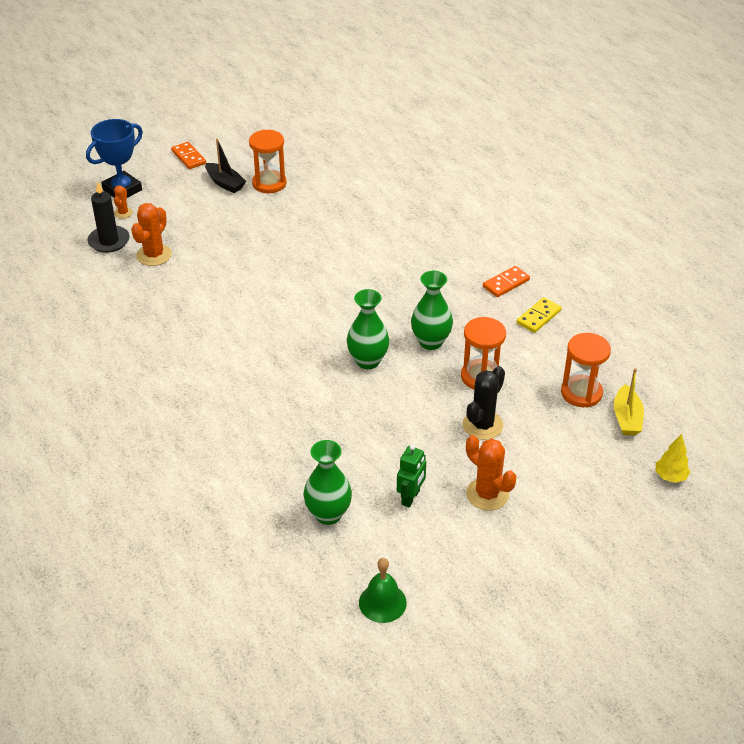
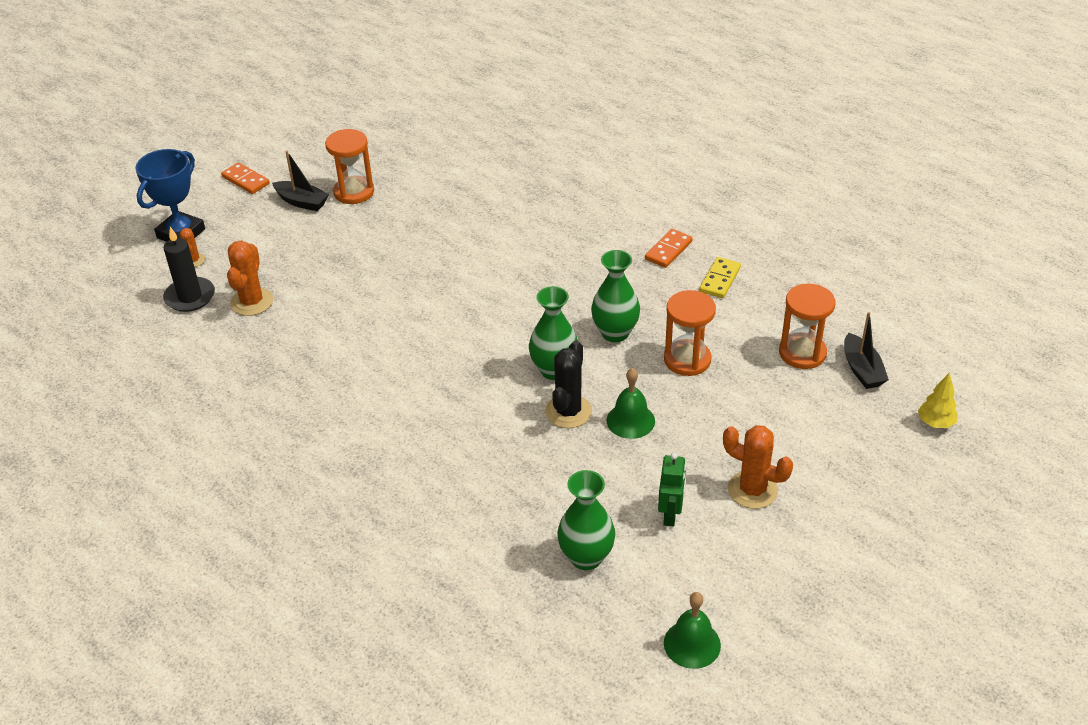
camera: 15 degrees left, 0 degrees up
black cactus [463,366,505,440] -> black cactus moved to [545,341,592,428]
yellow boat [614,368,644,435] -> black boat [844,312,889,389]
none -> green bell [606,368,655,439]

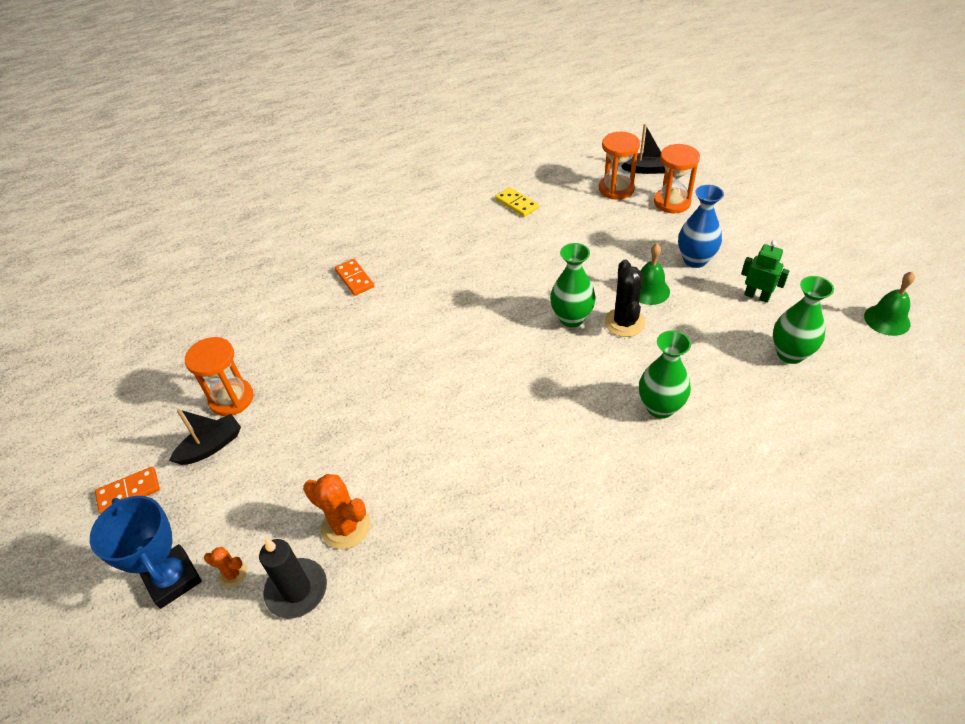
camera: 65 degrees left, 5 degrees up
black cactus [545,341,592,428] -> black cactus turned 45 degrees clockwise [604,260,646,337]
green vase [591,250,640,342] -> green vase moved to [639,330,691,419]
orange domino [645,229,692,268] -> orange domino moved to [335,259,374,296]
orange hourglass [664,290,716,376] -> orange hourglass moved to [654,144,700,213]
orange cactus [723,425,793,509] -> none
yellow tree [918,373,958,428] -> none
none -> blue vase [678,185,724,268]

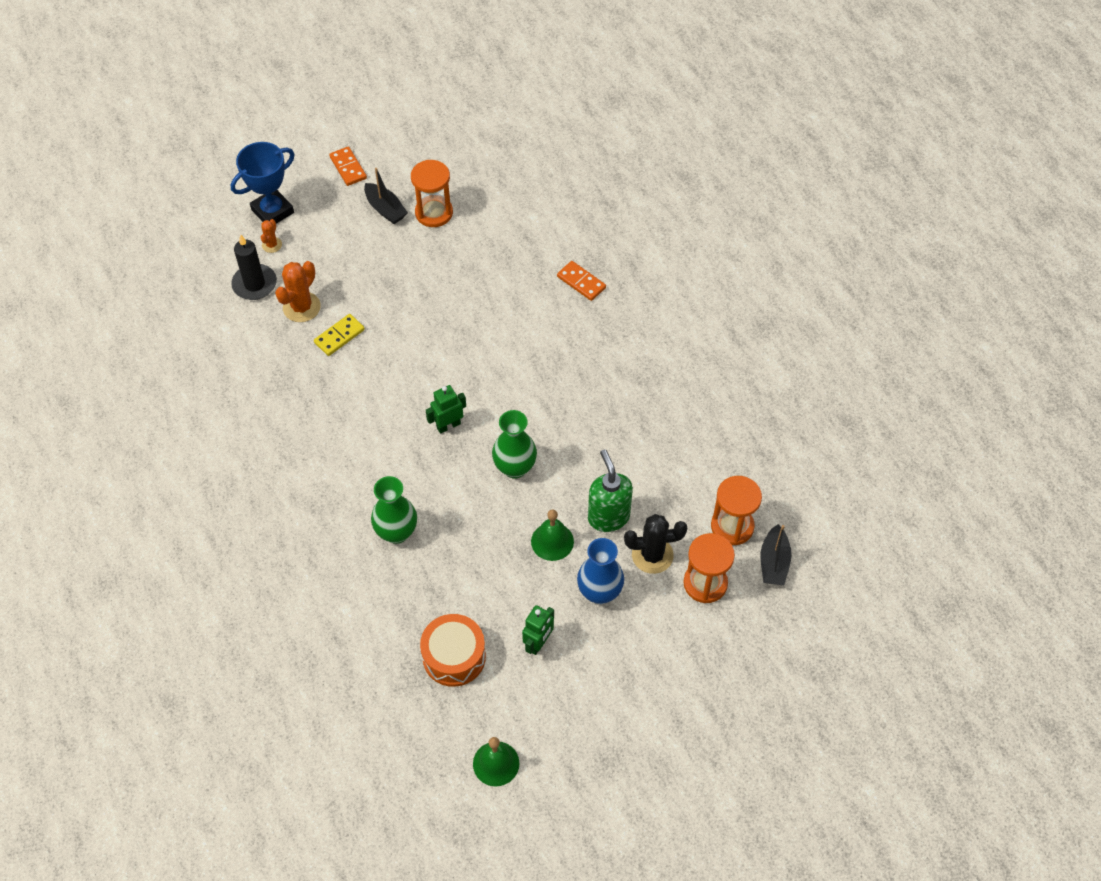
camera: 85 degrees right, 10 degrees up
orange domino [335,259,374,296] -> orange domino turned 75 degrees clockwise [557,261,606,301]
yellow domino [495,187,539,217] -> yellow domino moved to [314,314,365,356]
black cactus [604,260,646,337] -> black cactus moved to [624,514,687,574]
green vase [773,276,834,364] -> orange drum [420,614,486,687]
none -> green robot [426,385,466,434]
none -> green soap dispenser [588,449,633,532]

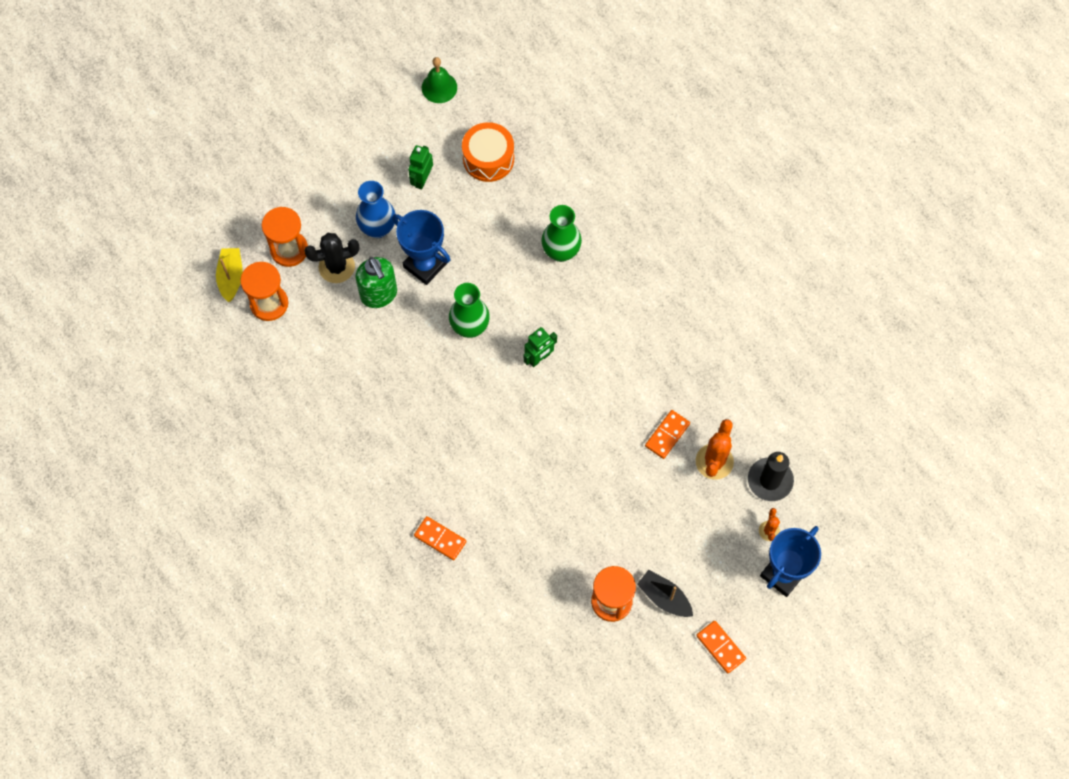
camera: 170 degrees right, 10 degrees up
yellow domino [314,314,365,356] -> orange domino [645,410,690,459]
green bell [531,509,574,561] -> blue trophy [392,210,451,285]
black boat [761,524,792,585] -> yellow boat [216,248,243,302]

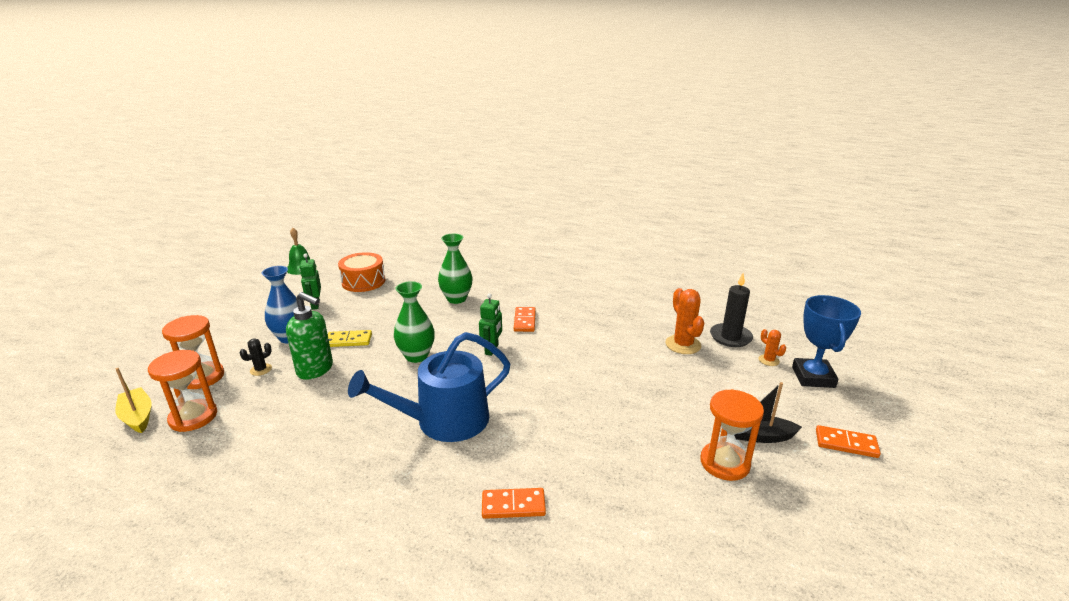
camera: 35 degrees left, 40 degrees down
black cactus [304,233,359,283] -> black cactus [240,339,272,376], size x0.55
blue trophy [392,210,451,285] -> yellow domino [328,330,372,347]
orange domino [645,410,690,459] -> orange domino moved to [514,307,536,332]
none -> blue watering can [348,332,510,442]

